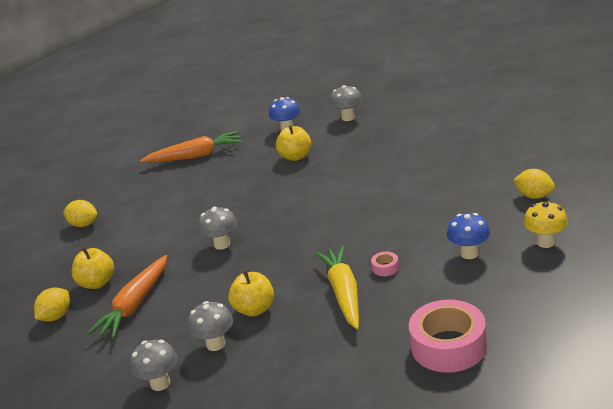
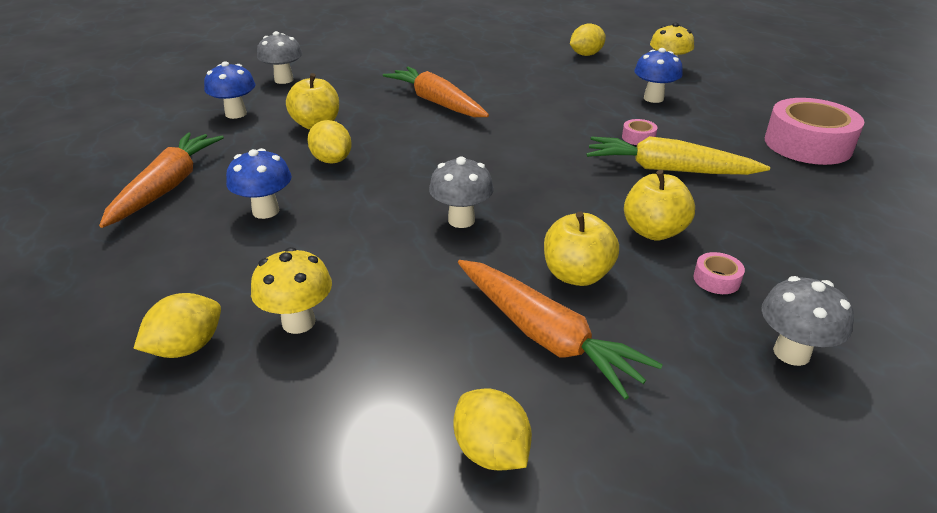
camera: 70 degrees left, 5 degrees up
yellow apple [72,247,114,289] -> yellow apple moved to [544,211,619,286]
grey mushroom [188,301,233,351] -> pink tape [693,252,745,294]
none -> blue mushroom [226,148,292,219]
none -> yellow mushroom [251,247,332,334]
none -> yellow lemon [307,120,352,164]
none -> orange carrot [383,67,489,117]

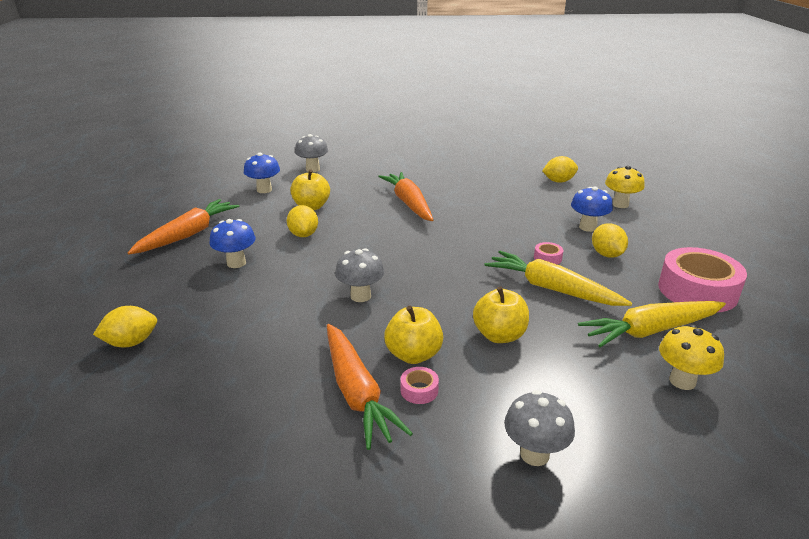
camera: 20 degrees right, 5 degrees down
yellow mushroom [251,247,332,334] -> yellow mushroom moved to [659,325,724,390]
yellow lemon [453,388,532,470] -> yellow lemon moved to [592,223,628,258]
pink tape [693,252,745,294] -> pink tape moved to [400,367,439,404]
none -> yellow carrot [578,301,726,347]

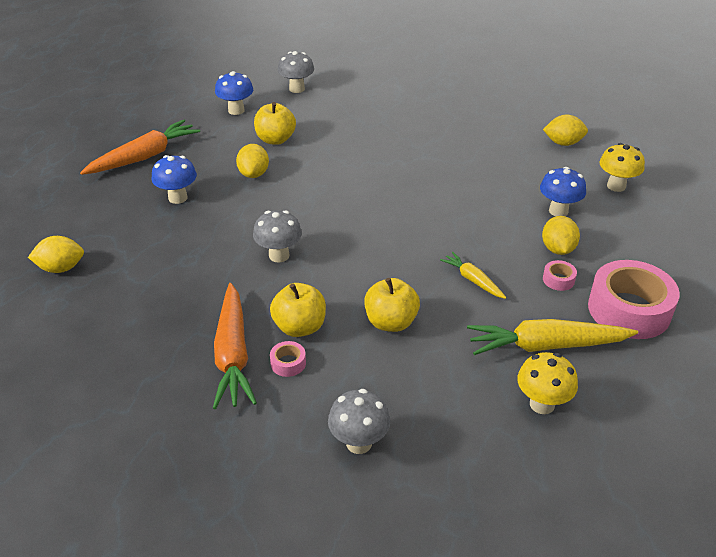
camera: 15 degrees right, 10 degrees up
orange carrot [378,172,433,221] -> none
yellow carrot [485,251,632,306] -> yellow carrot [440,252,506,299], size x0.53
pink tape [534,242,564,265] -> pink tape moved to [543,260,577,291]

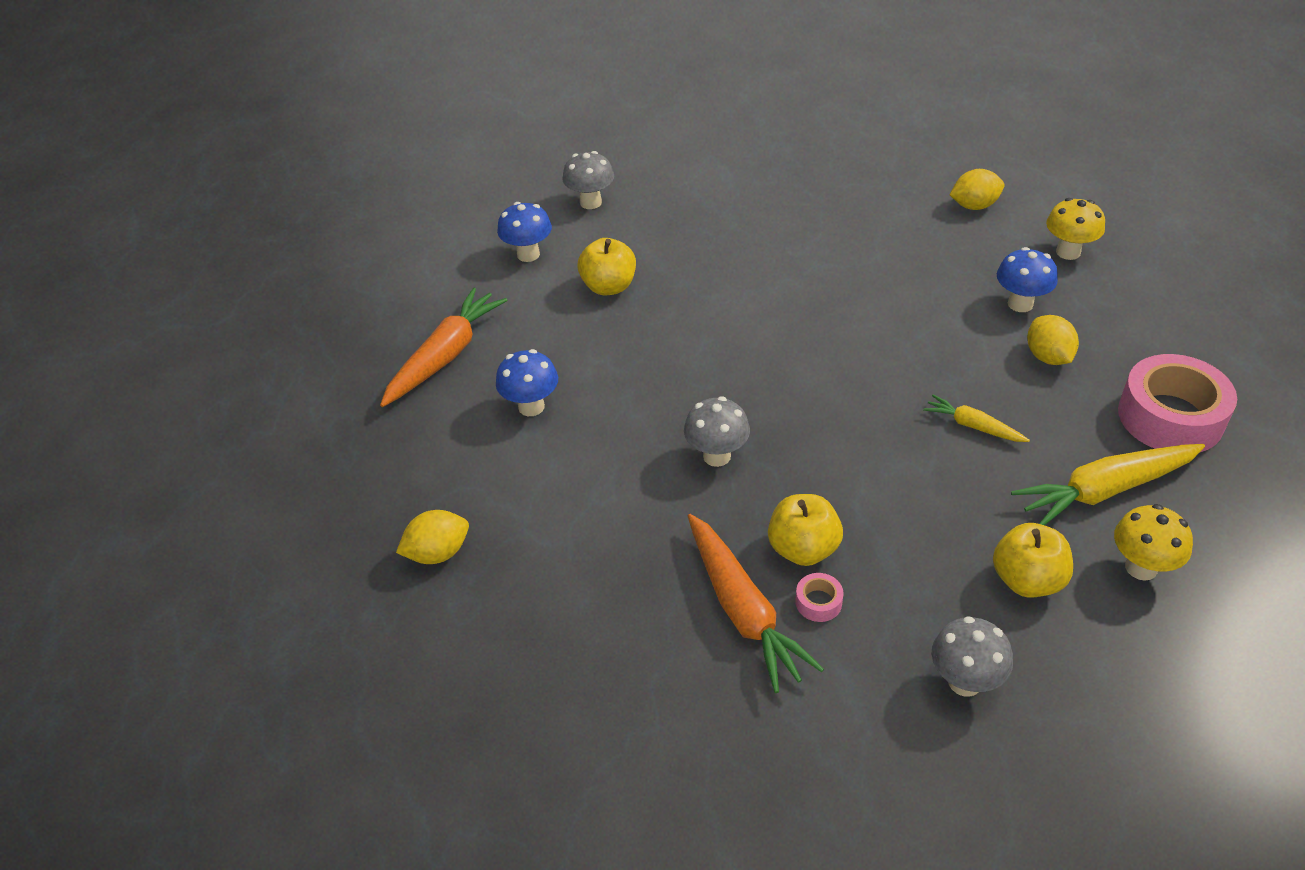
camera: 15 degrees left, 5 degrees up
yellow lemon [236,144,269,178] -> none
yellow apple [364,278,420,332] -> yellow apple moved to [993,523,1073,598]
pink tape [543,260,577,291] -> none

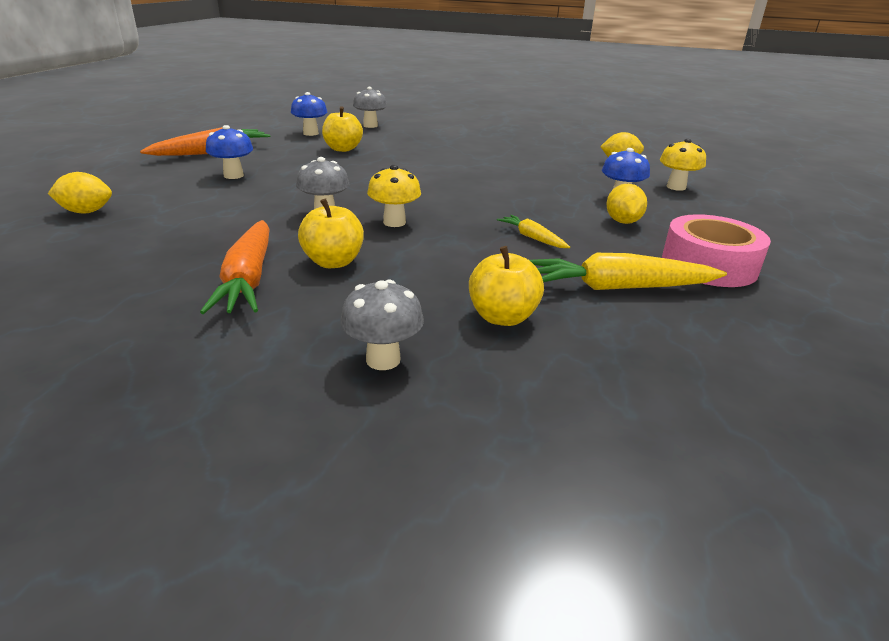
camera: 15 degrees right, 15 degrees down
pink tape [795,573,843,622] -> none
yellow mushroom [1114,504,1193,581] -> yellow mushroom moved to [367,165,421,227]

